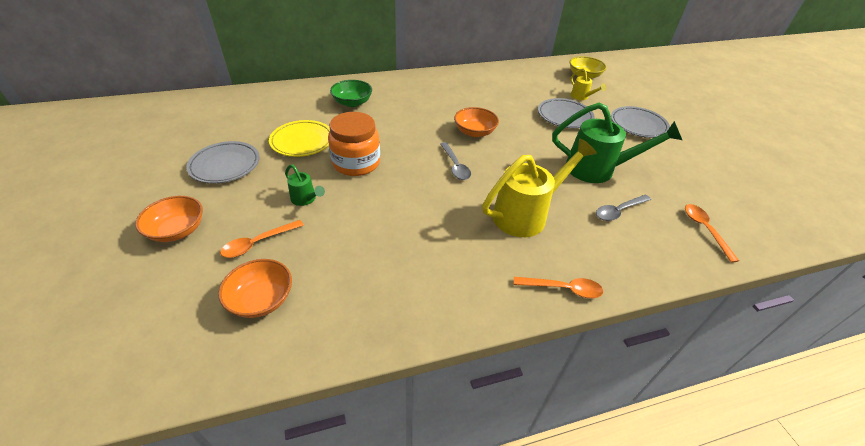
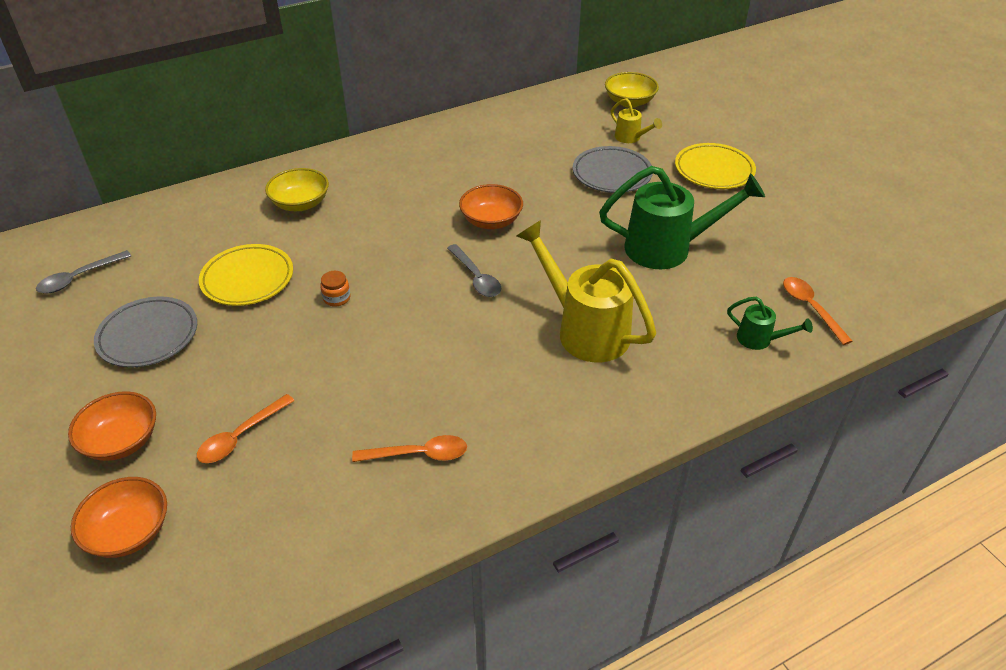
camera: 10 degrees left, 0 degrees up
orange bowl [218,259,292,318] -> orange bowl moved to [71,477,167,558]
green watering can [285,164,325,206] -> green watering can moved to [727,297,813,350]
orange jar [328,112,380,176] -> orange jar [320,271,350,307], size x0.40
green bowl [330,80,372,107] -> yellow bowl [265,168,329,211]
yellow watering can [482,139,597,237] -> yellow watering can turned 90 degrees counterclockwise [517,220,656,362]
orange spoon [514,277,603,298] -> orange spoon moved to [352,435,467,462]
grey spoon [596,195,651,221] -> grey spoon moved to [36,250,131,294]
grey plate [611,106,670,138] -> yellow plate [675,143,756,189]

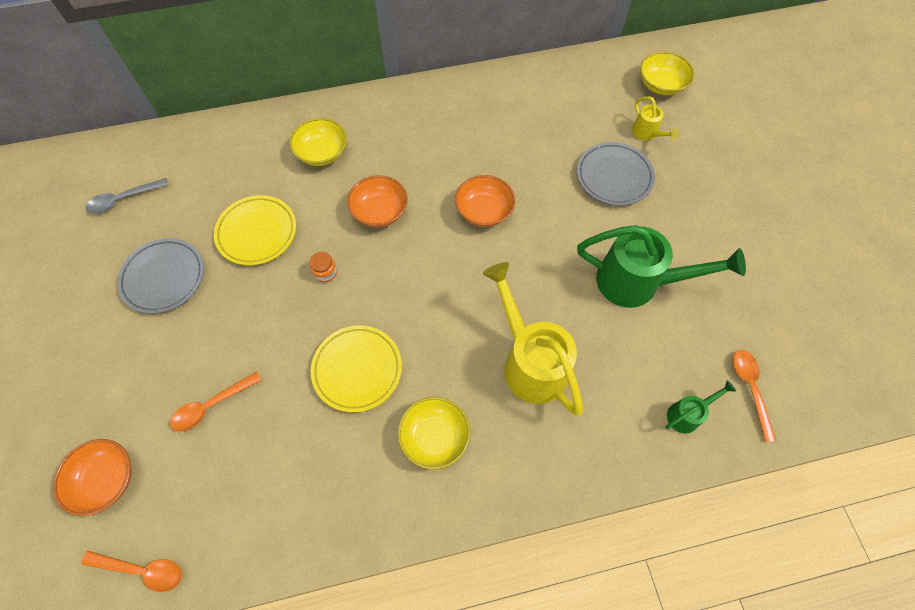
camera: 15 degrees right, 20 degrees up
orange bowl [68,391,156,461] -> orange bowl moved to [347,175,408,227]
orange spoon [352,435,467,462] -> orange spoon moved to [81,551,182,592]
grey spoon [447,244,501,297] -> none
yellow plate [675,143,756,189] -> yellow plate moved to [311,325,402,412]
green watering can [727,297,813,350] -> green watering can turned 75 degrees counterclockwise [665,380,736,434]
none -> yellow bowl [398,397,470,469]

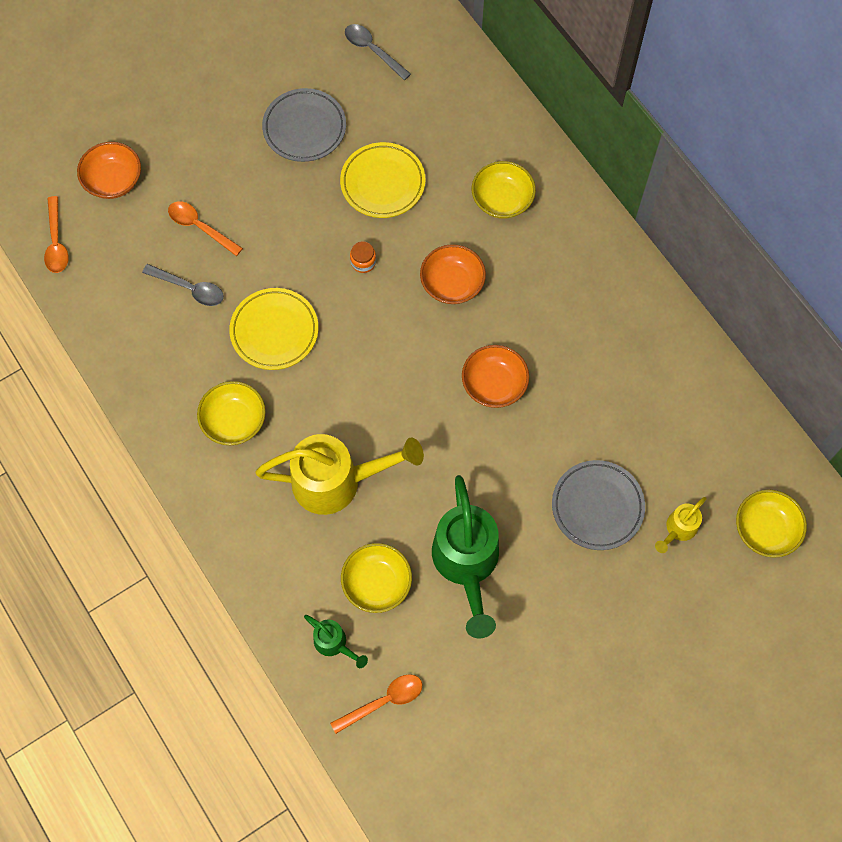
camera: 70 degrees right, 5 degrees up
yellow watering can [483,262,583,415] -> yellow watering can turned 45 degrees clockwise [255,434,424,515]
none -> grey spoon [142,264,224,306]
none -> yellow bowl [341,543,412,613]

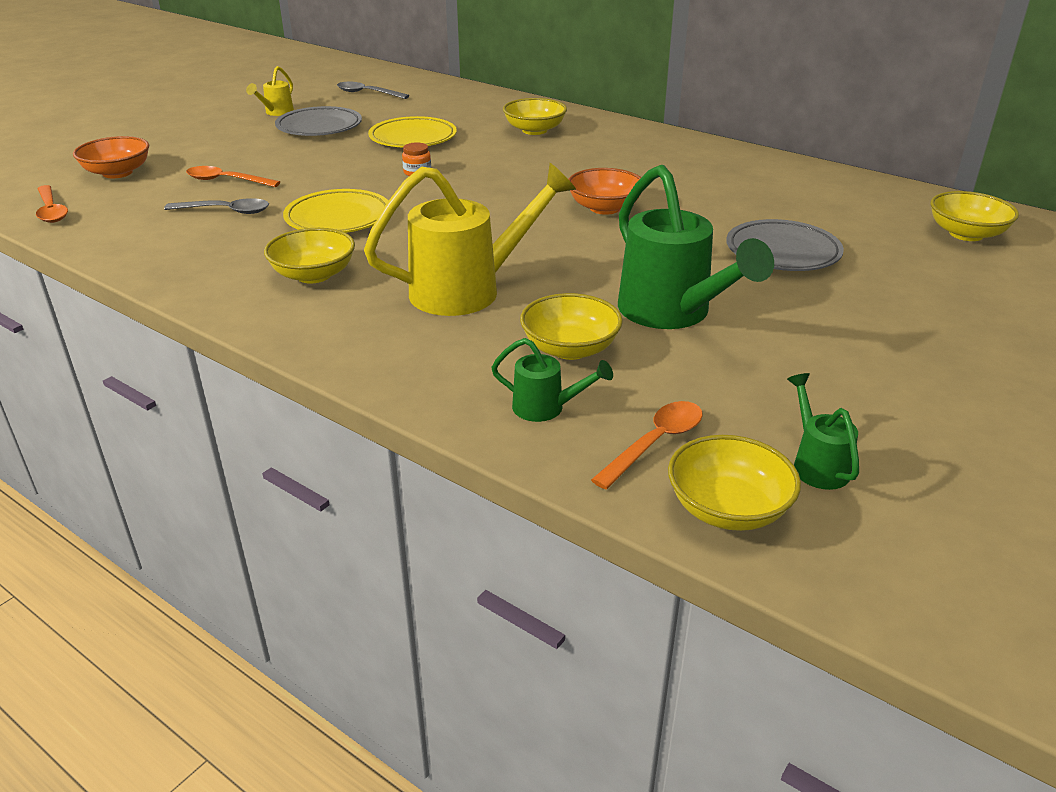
camera: 20 degrees left, 35 degrees down
orange bowl [420,244,486,304] -> none
yellow watering can [655,497,706,553] -> yellow watering can moved to [246,66,294,116]
none -> yellow bowl [668,435,801,531]
none -> green watering can [787,373,859,490]

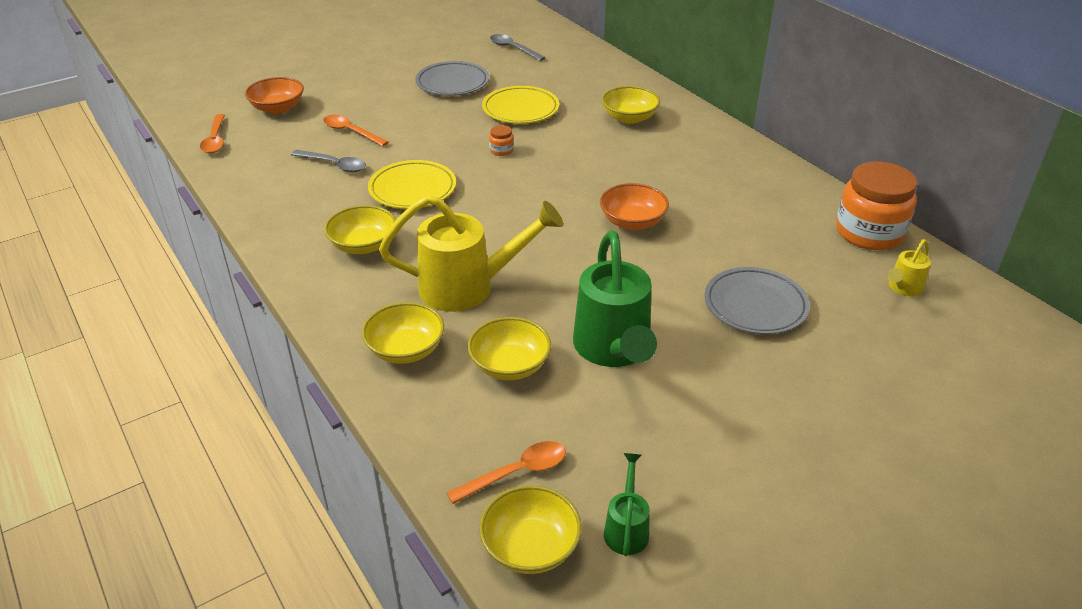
camera: 20 degrees right, 5 degrees up
yellow watering can [246,66,294,116] -> yellow watering can moved to [887,239,931,296]
green watering can [491,338,613,422] -> none
yellow bowl [931,191,1019,241] -> yellow bowl moved to [362,302,444,364]
none -> orange jar [836,161,917,250]

